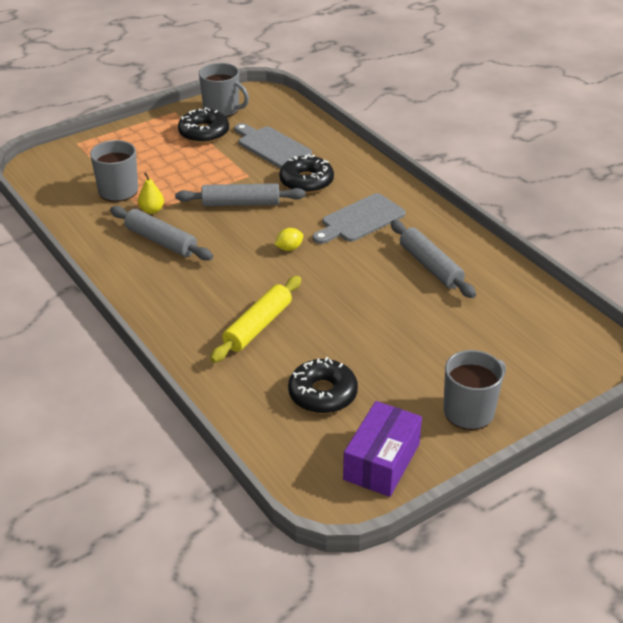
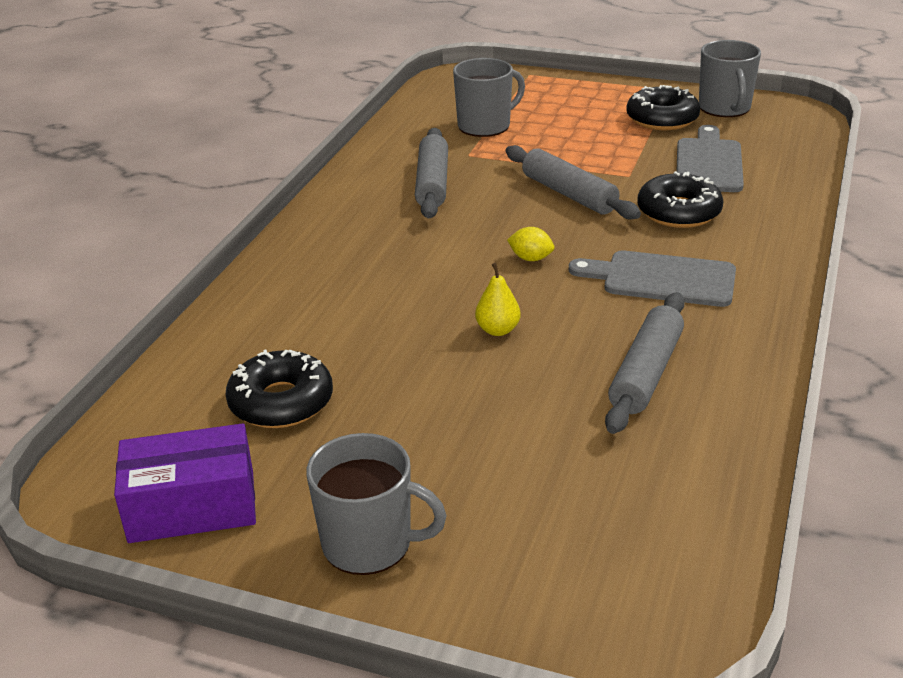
camera: 55 degrees right, 5 degrees down
yellow pear [138,173,164,214] -> yellow pear moved to [475,263,521,336]
yellow rolling pin [210,276,301,363] -> none

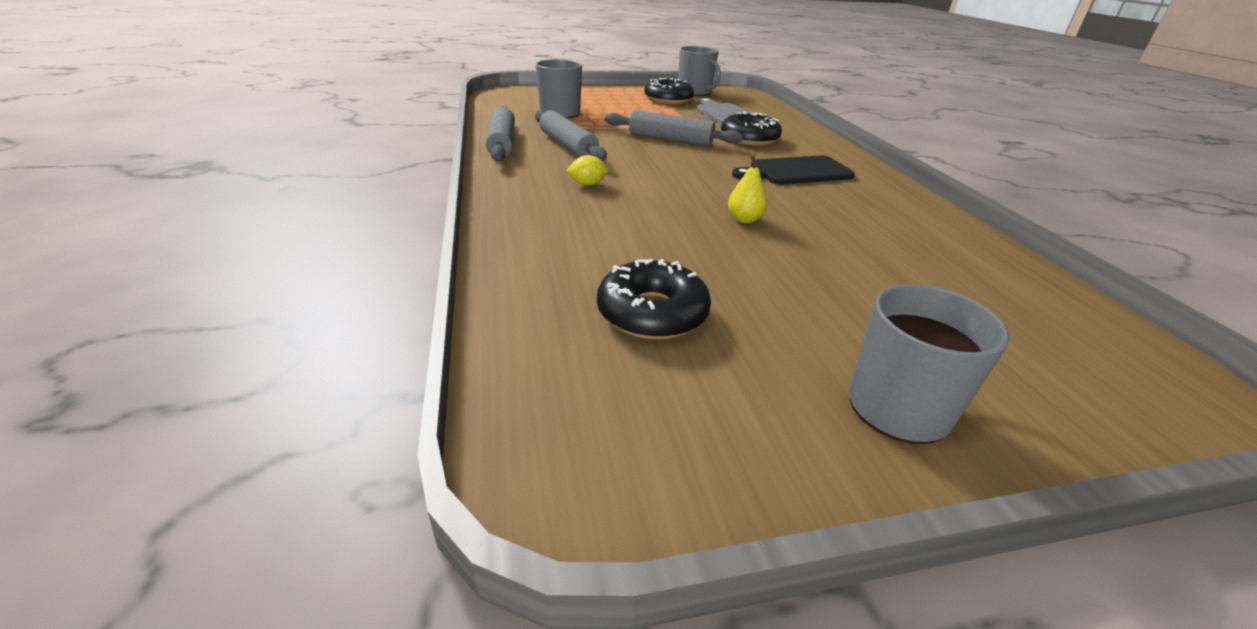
camera: 35 degrees left, 0 degrees up
purple box [114,423,256,543] -> none
yellow lemon [507,227,554,261] -> yellow lemon moved to [566,155,608,185]
grey cutting board [569,251,736,307] -> black cutting board [732,155,855,185]
grey rolling pin [605,292,685,434] -> grey rolling pin moved to [486,106,515,161]

